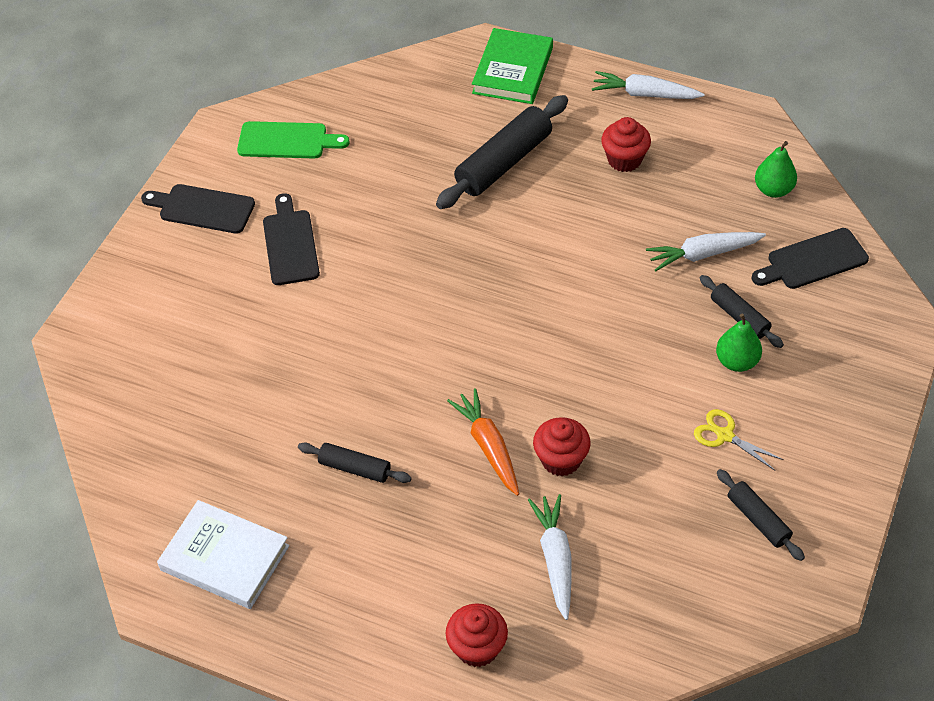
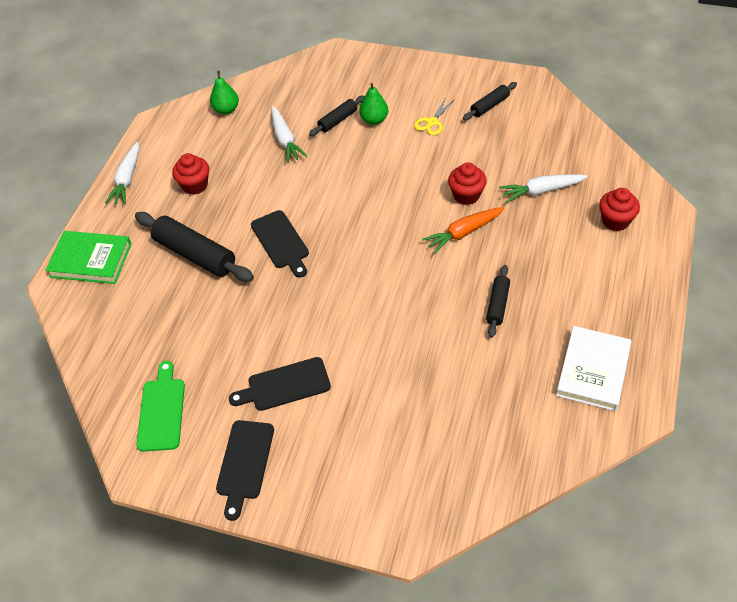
camera: 95 degrees left, 0 degrees up
black cutting board [752,228,869,289] -> black cutting board moved to [251,210,309,278]

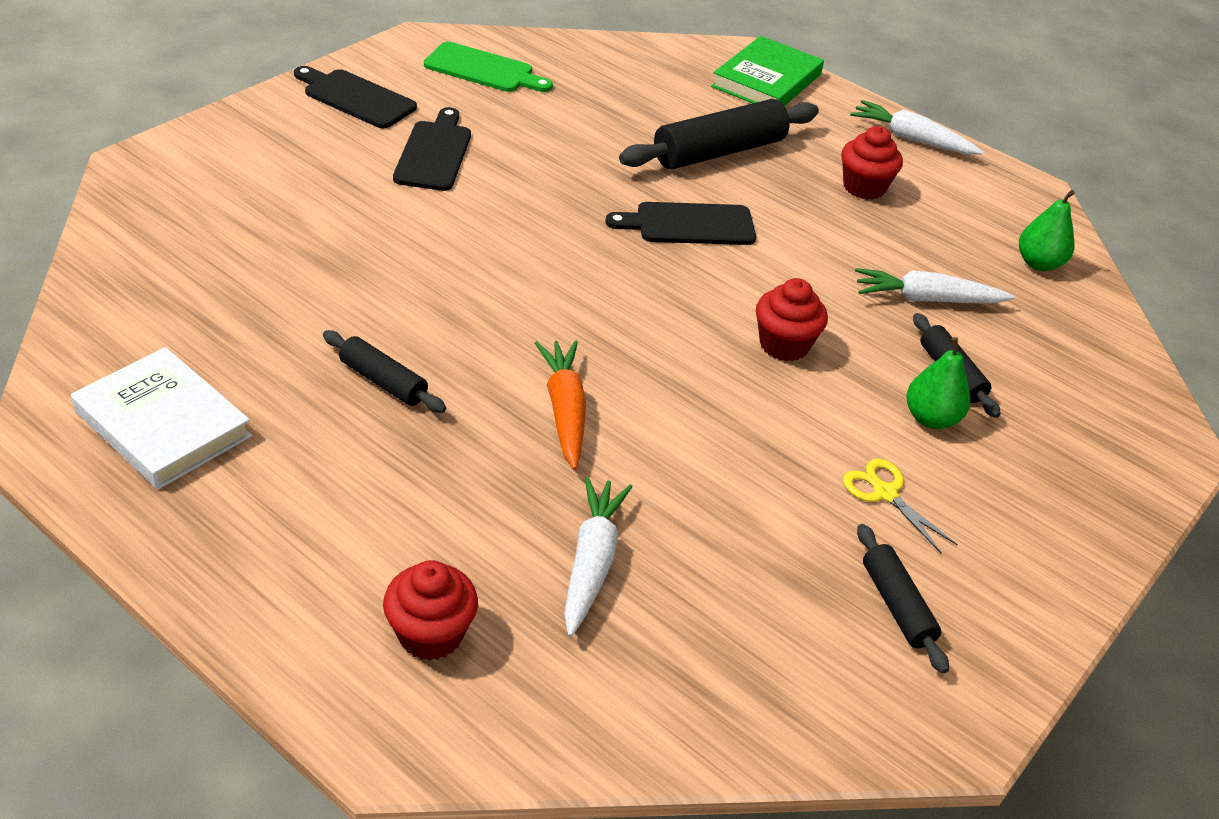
camera: 105 degrees right, 10 degrees down
red cupcake [448,163,487,205] -> red cupcake moved to [756,278,828,361]

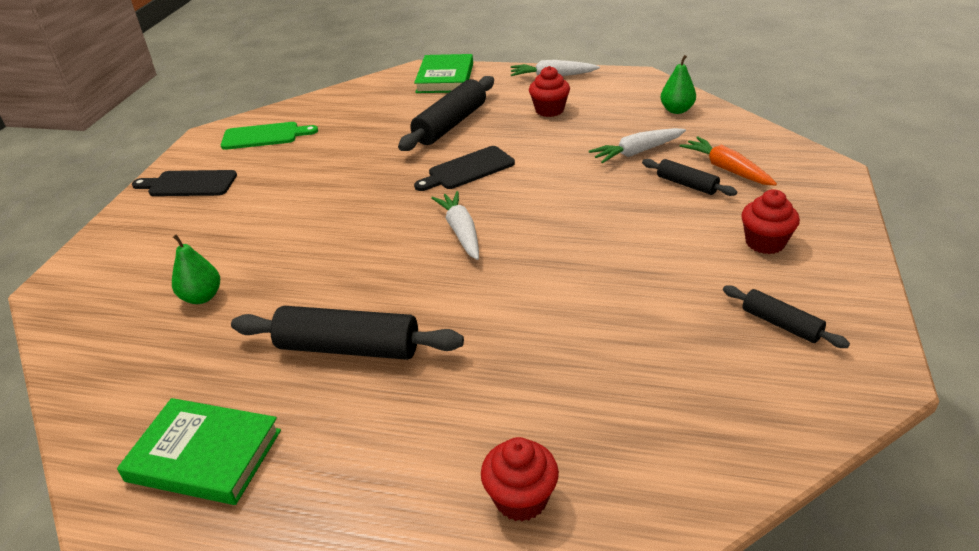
camera: 20 degrees left, 5 degrees down
white book [71,347,252,489] -> green book [117,398,281,505]
black rolling pin [323,330,446,413] -> black rolling pin [231,306,464,360], size x1.83
black cutting board [393,107,471,191] -> none
orange carrot [535,340,586,470] -> orange carrot moved to [680,136,777,186]
white carrot [564,476,632,637] -> white carrot moved to [431,191,479,260]
red cupcake [756,278,828,361] -> red cupcake moved to [741,189,800,254]
yellow scissors [843,458,958,554] -> none
green pear [907,337,970,429] -> green pear moved to [172,234,220,304]

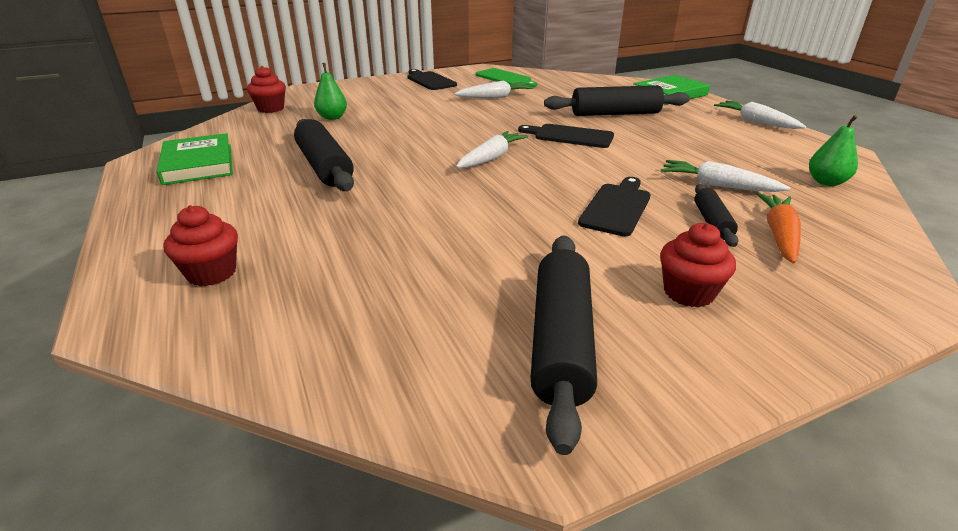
camera: 50 degrees right, 5 degrees down
red cupcake [529,66,570,117] -> red cupcake moved to [247,66,286,113]
black rolling pin [723,285,850,348] -> black rolling pin [530,236,597,455], size x1.83
none -> white carrot [454,80,534,98]
none -> black cutting board [578,177,651,236]

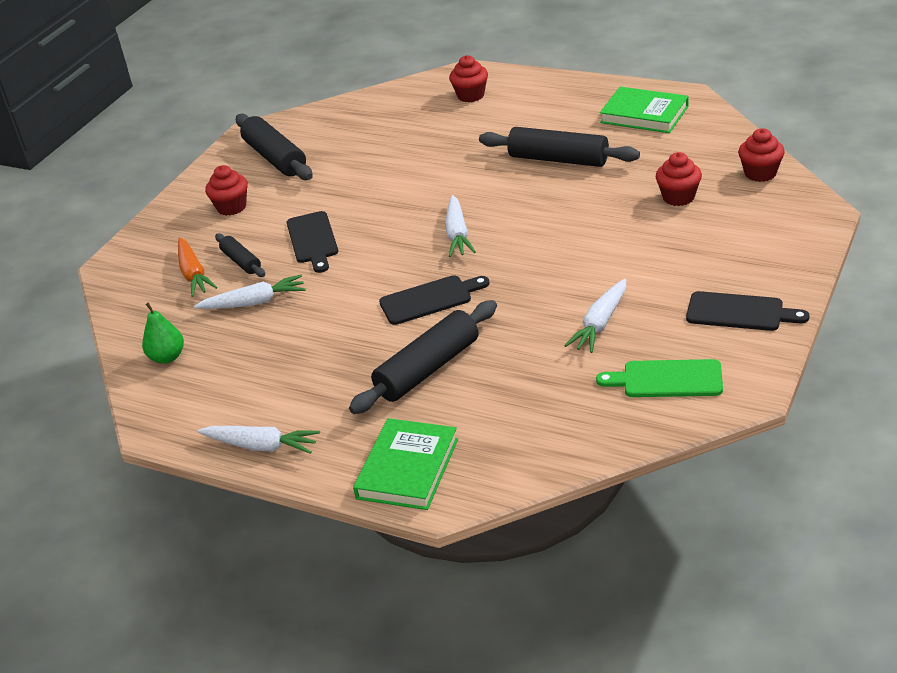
camera: 145 degrees right, 5 degrees up
green pear [314,63,347,120] -> red cupcake [656,152,702,206]

